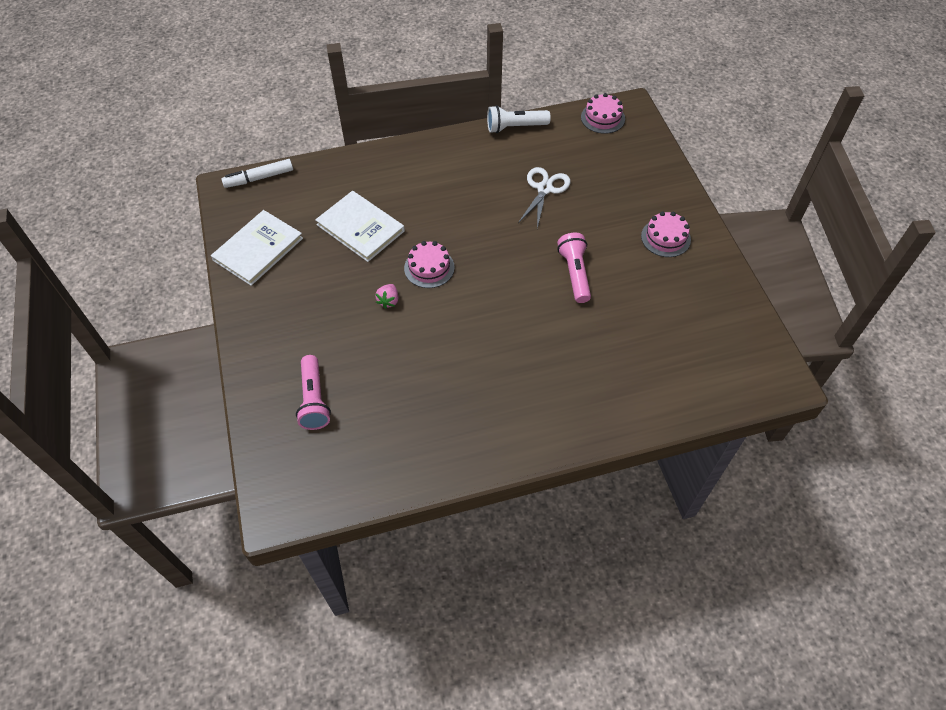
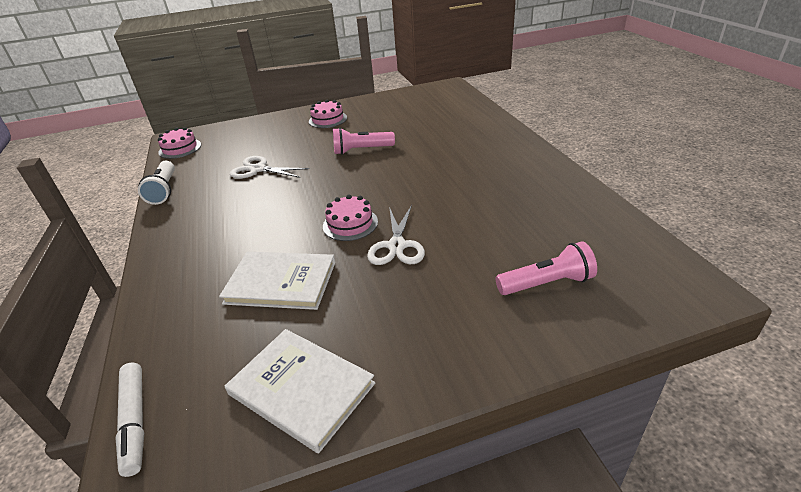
camera: 90 degrees left, 20 degrees down
white book [315,191,405,262] -> white book turned 60 degrees clockwise [219,252,335,310]
pink strawberry [375,284,399,309] -> white scissors [367,205,425,265]

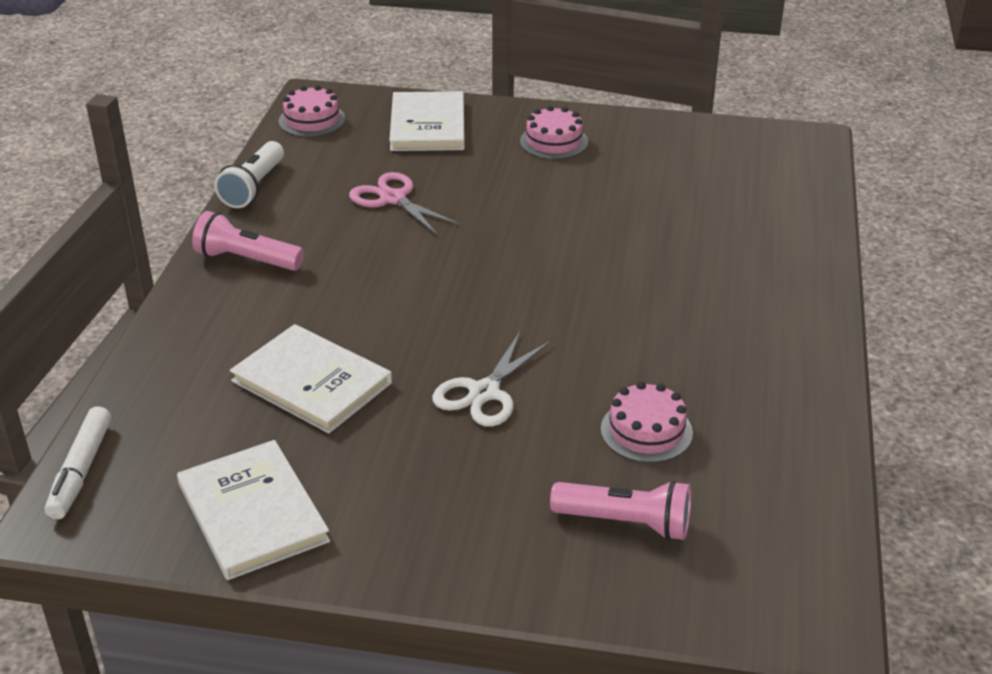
camera: 25 degrees right, 0 degrees up
white scissors [230,156,309,178] -> pink scissors [349,172,461,236]
pink cake [323,195,378,241] -> pink cake moved to [601,381,693,463]
pink flashlight [333,128,395,155] -> pink flashlight moved to [192,211,304,271]
none -> white book [389,91,465,151]

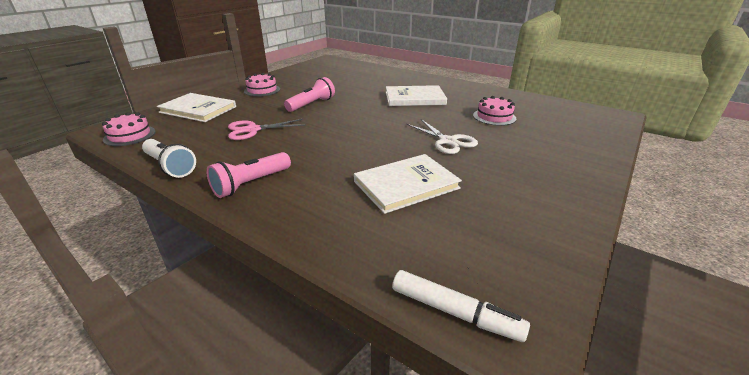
camera: 65 degrees left, 5 degrees down
white book [177,440,330,580] -> white book moved to [386,85,447,106]
pink flashlight [550,480,691,540] -> pink flashlight moved to [284,77,335,112]

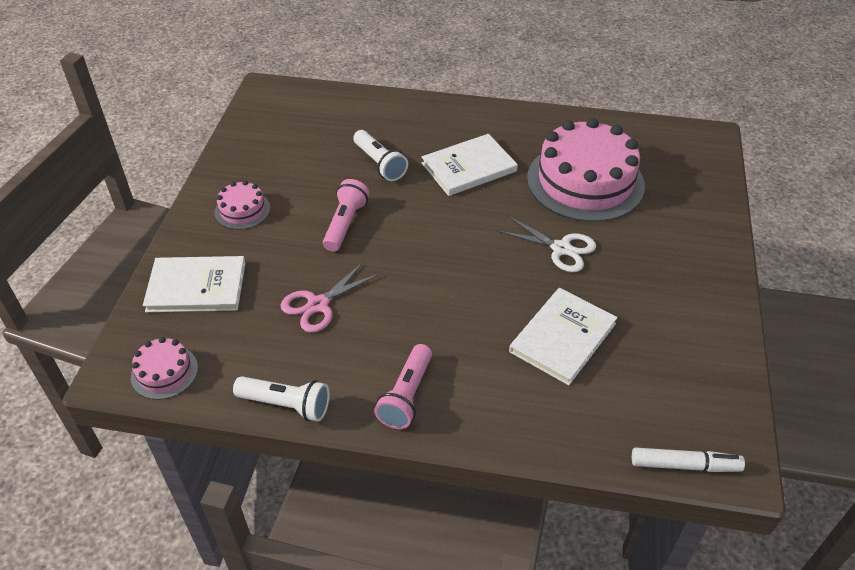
camera: 25 degrees left, 15 degrees up
pink cake [473,96,516,126] -> pink cake [527,118,645,222], size x2.19
none -> white flashlight [353,130,408,181]

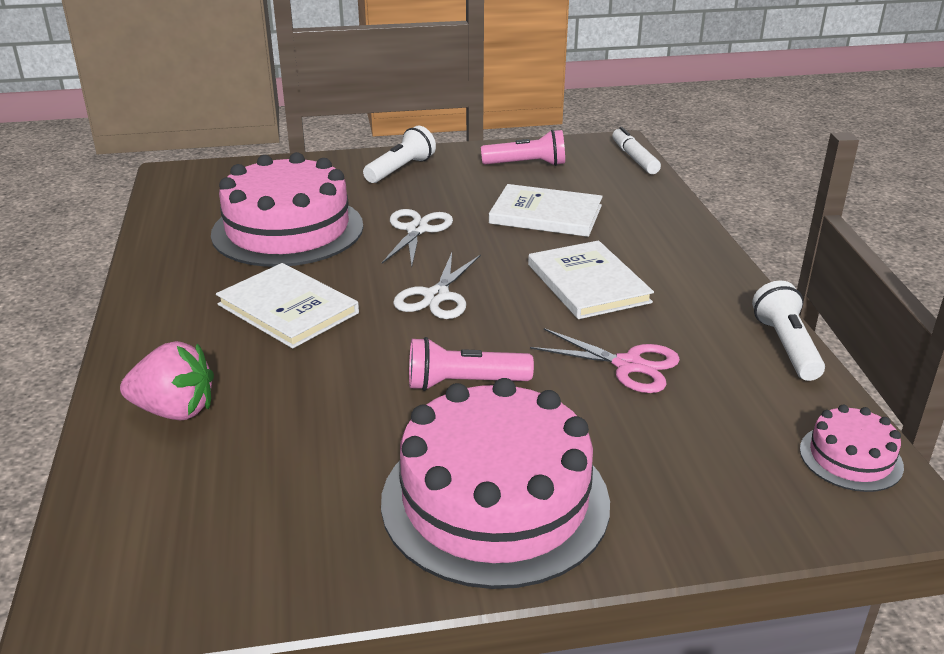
camera: 110 degrees left, 15 degrees down
white book [143,256,246,312] -> white book moved to [528,240,654,319]
pink cake [215,180,270,230] -> pink cake [381,378,610,589], size x2.19
white flashlight [353,130,408,181] -> white flashlight moved to [363,126,436,183]
pink flashlight [374,344,432,429] -> pink flashlight moved to [481,129,565,166]
none -> pink strawberry [120,341,214,421]
none -> white scissors [393,253,481,319]

